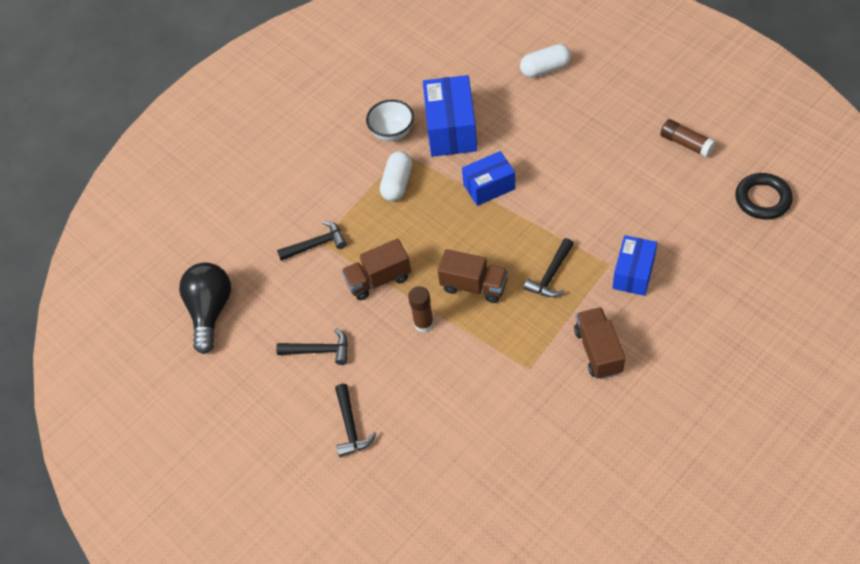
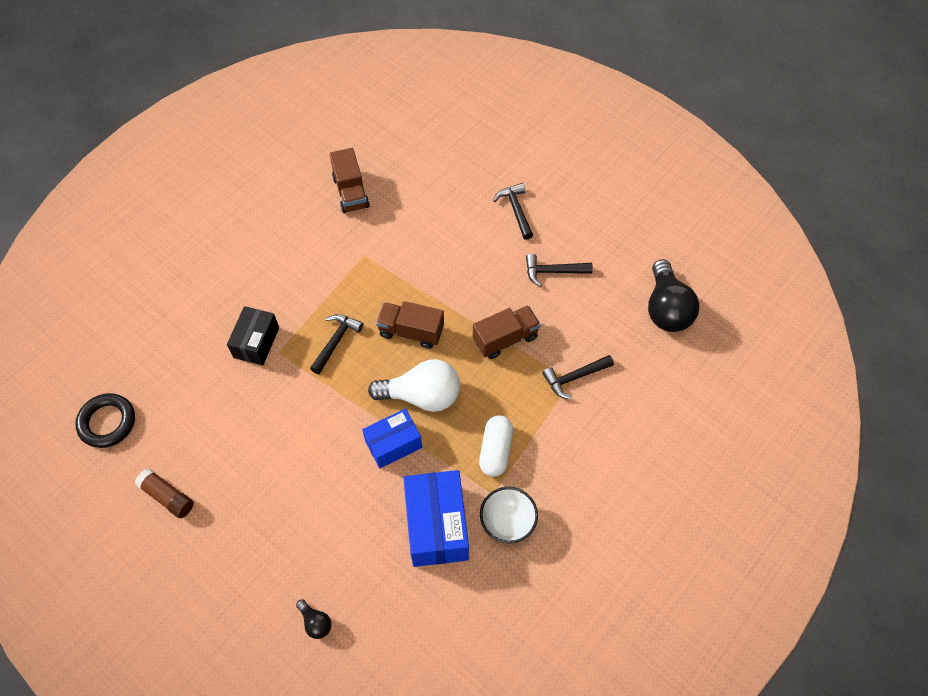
camera: 170 degrees right, 5 degrees up
brown glue stick [408,286,434,333] -> none
white capsule [520,44,571,78] -> black light bulb [296,599,331,639]
brown truck [574,307,625,379] -> brown truck moved to [330,148,370,213]
blue box [612,235,657,296] -> black box [227,306,279,365]
none -> white light bulb [368,359,460,412]

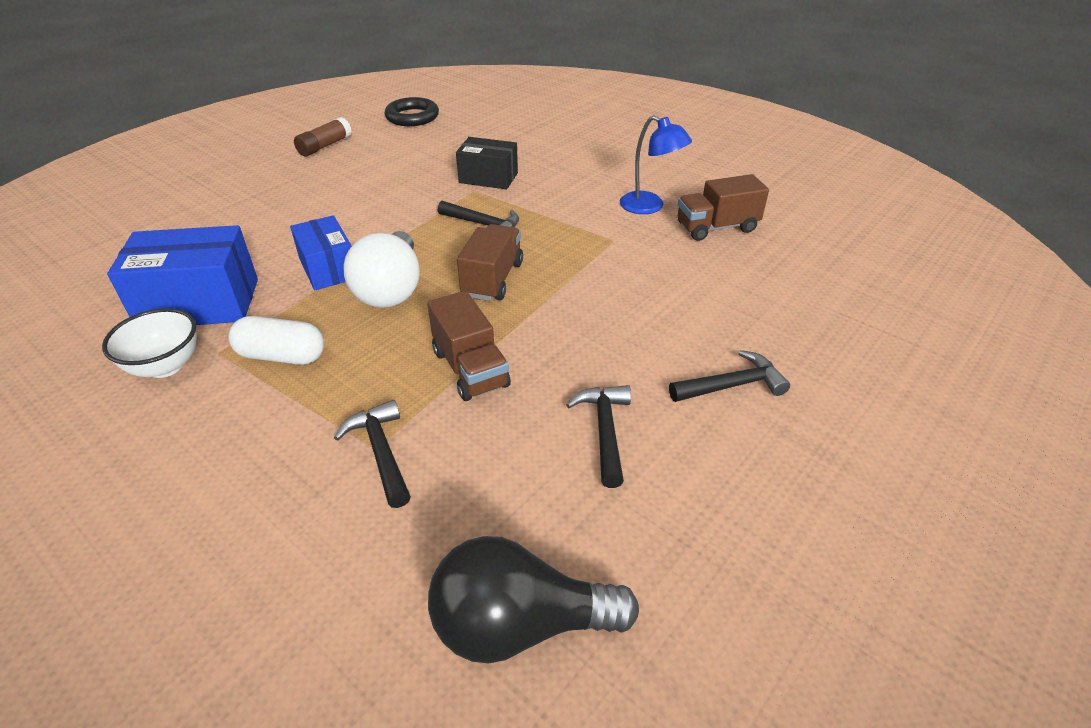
camera: 90 degrees right, 20 degrees down
black light bulb [296,599,331,639] -> none
none -> blue lamp [620,115,692,214]

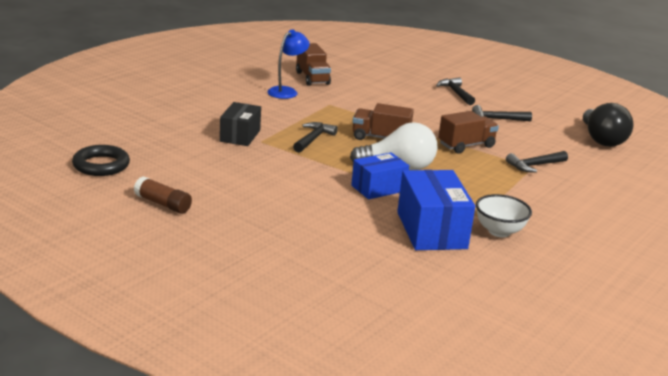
camera: 95 degrees left, 15 degrees down
white capsule [228,316,324,365] -> none

